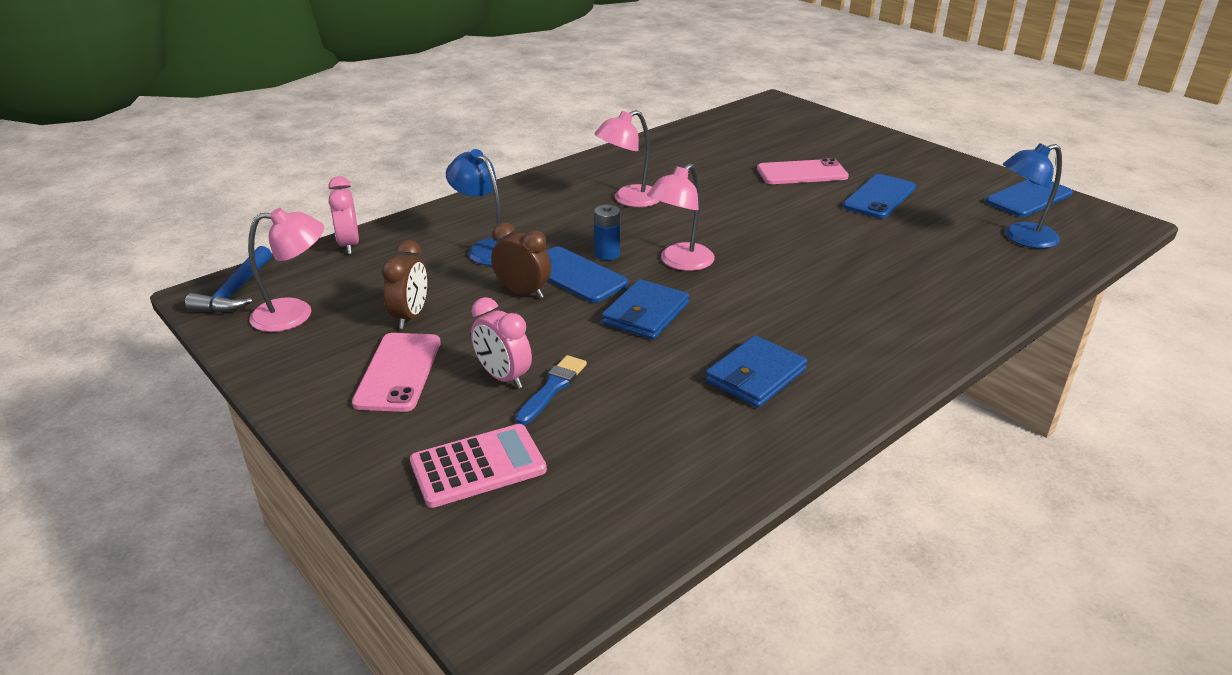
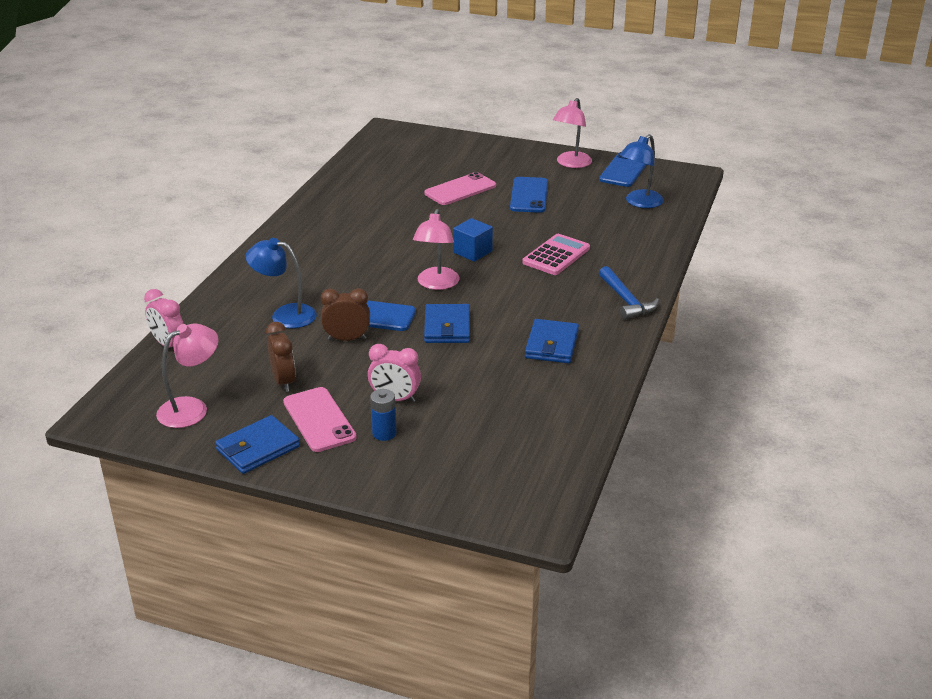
camera: 30 degrees left, 0 degrees up
blue hammer [185,246,272,313] -> blue hammer moved to [599,266,659,320]
pink calculator [410,424,547,508] -> pink calculator moved to [522,234,590,275]
blue brush [515,355,587,425] -> none
pink lamp [594,110,660,207] -> pink lamp moved to [553,98,592,168]
blue battery [594,205,620,260] -> blue battery moved to [370,389,397,441]
none -> blue wallet [215,415,300,474]
none -> blue cube [453,218,493,262]

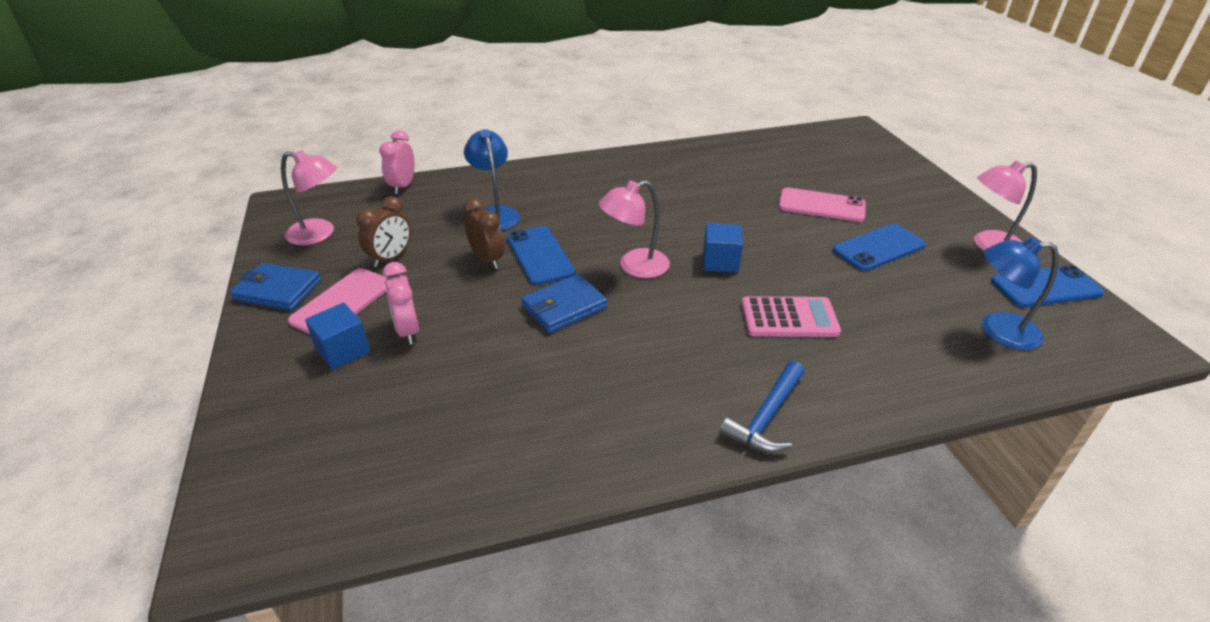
camera: 55 degrees right, 5 degrees up
blue battery [370,389,397,441] -> blue cube [305,303,370,370]
blue wallet [525,319,579,364] -> none

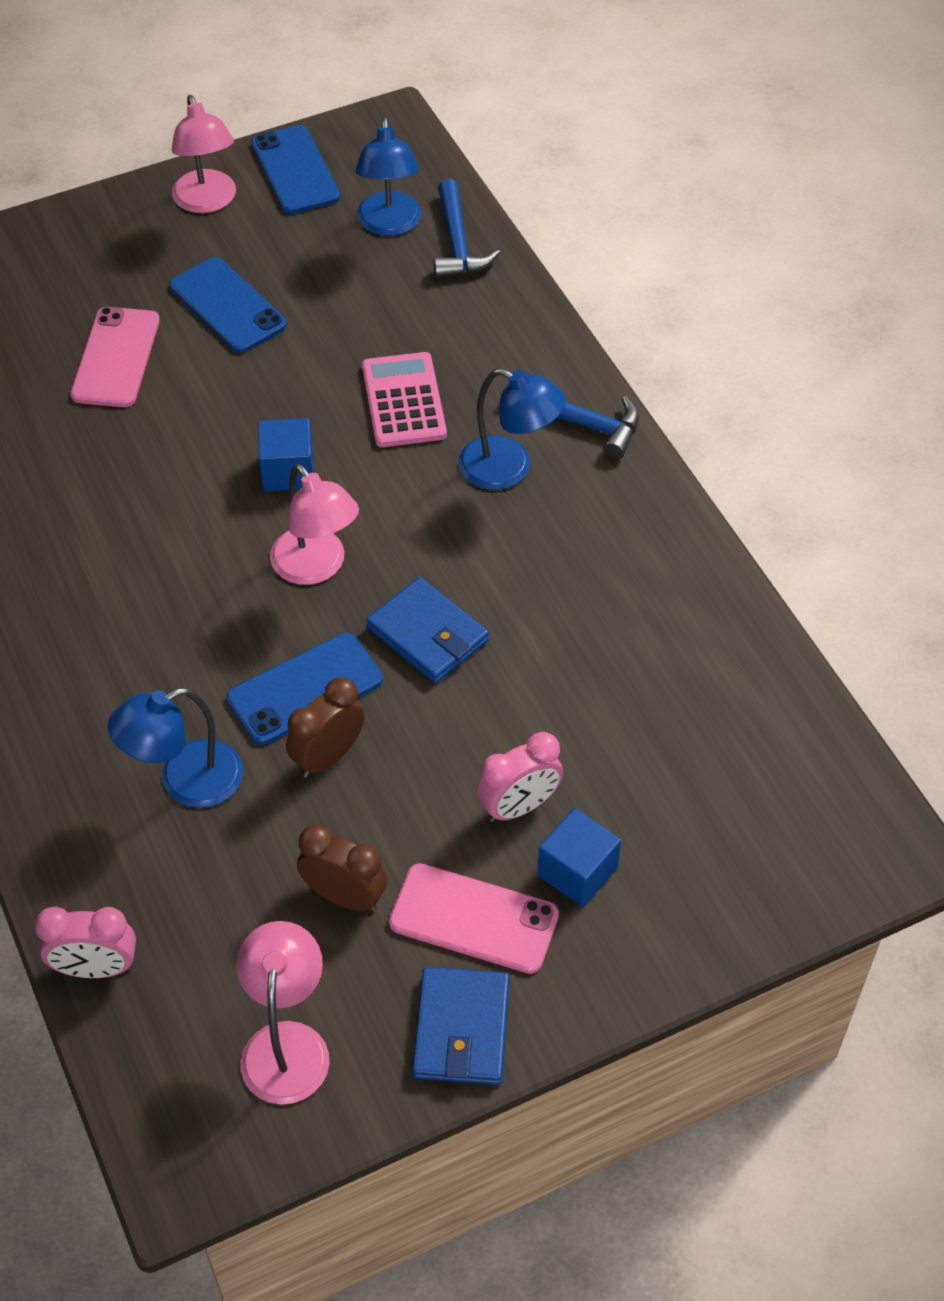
camera: 100 degrees left, 15 degrees up
none -> blue hammer [434,179,500,279]
none -> blue lamp [458,368,566,490]

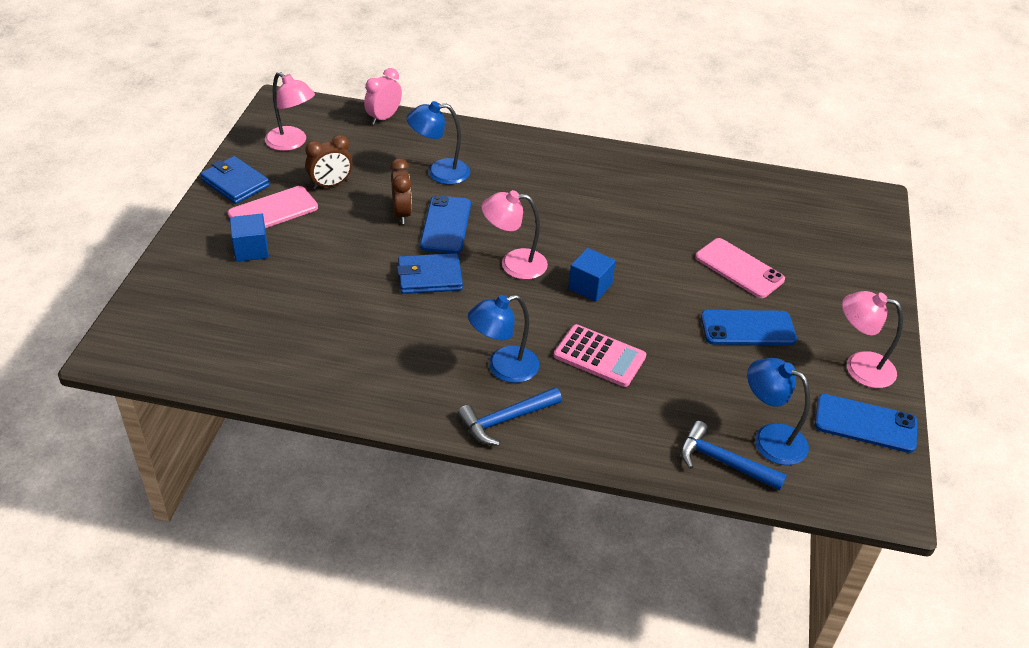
camera: 125 degrees right, 10 degrees down
blue lamp [108,688,243,808] -> blue lamp turned 105 degrees counterclockwise [407,101,470,185]
pink clock [477,732,563,822] -> none

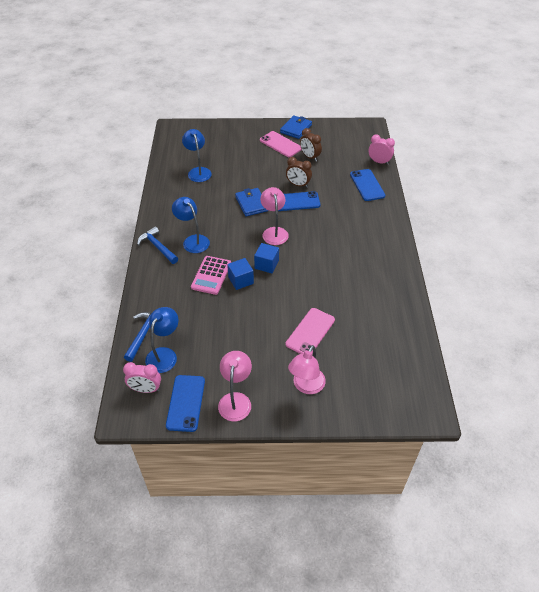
camera: 80 degrees right, 5 degrees up
blue cube [230,214,269,262] -> blue cube moved to [227,258,254,290]
pink lamp [265,72,315,151] -> pink lamp moved to [288,345,326,394]
brown clock [390,158,412,224] -> brown clock turned 45 degrees clockwise [286,157,312,188]
blue lamp [407,101,470,185] -> blue lamp moved to [182,129,212,182]
blue phone [701,310,797,345] -> blue phone moved to [350,169,385,201]
none -> pink clock [123,362,161,393]

